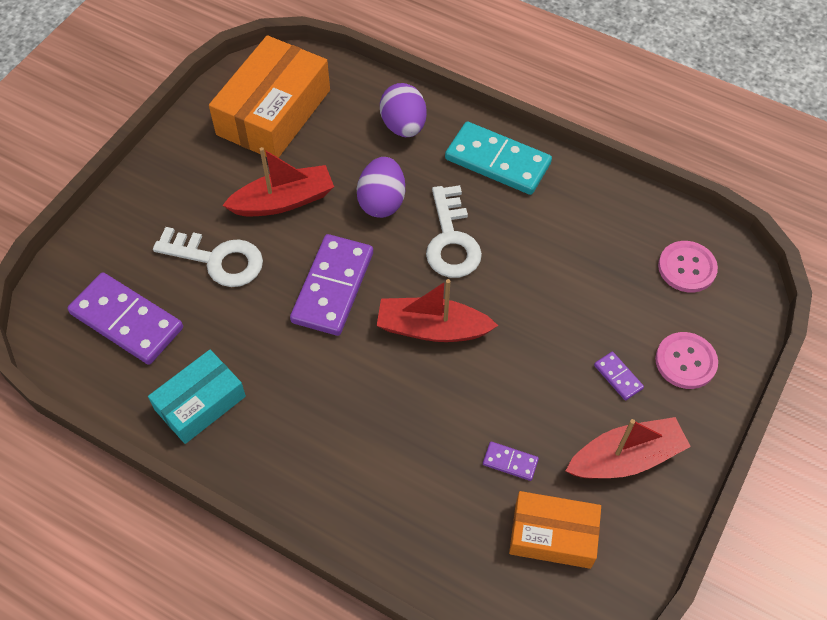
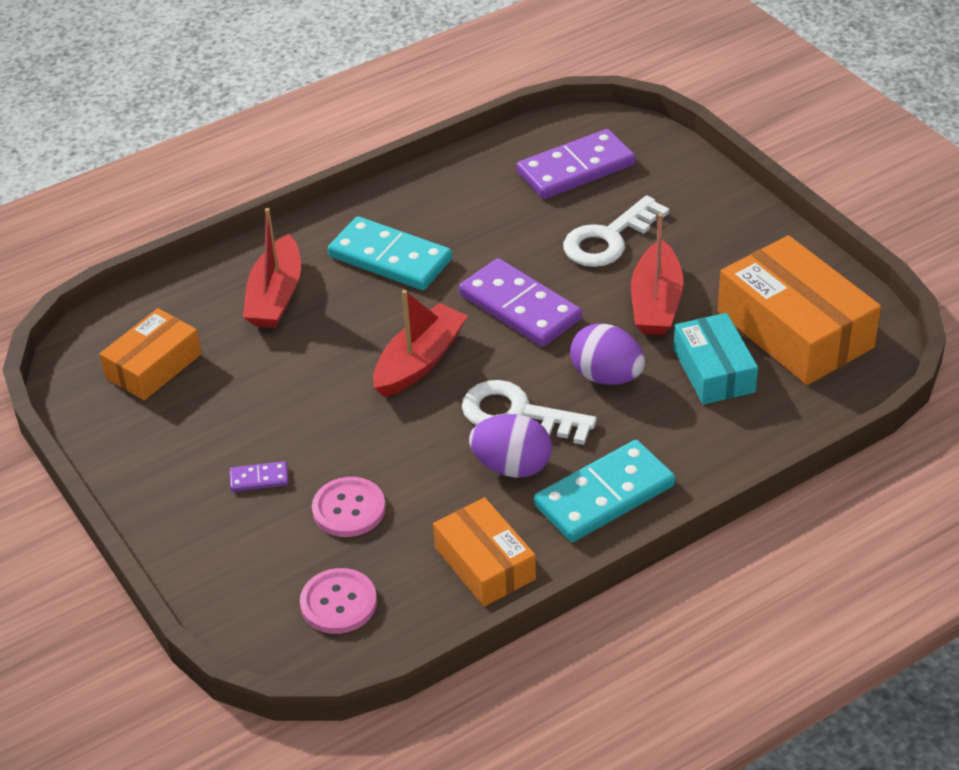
camera: 120 degrees right, 15 degrees down
turquoise box [148,350,246,444] -> turquoise box moved to [673,313,758,405]
purple egg [380,83,427,137] -> purple egg moved to [469,414,552,478]
purple domino [483,442,539,481] -> none
red boat [566,417,691,478] -> red boat moved to [243,208,301,328]
pink button [655,332,718,389] -> pink button moved to [312,477,386,537]
none -> turquoise domino [328,216,452,290]
none -> orange box [433,497,536,607]

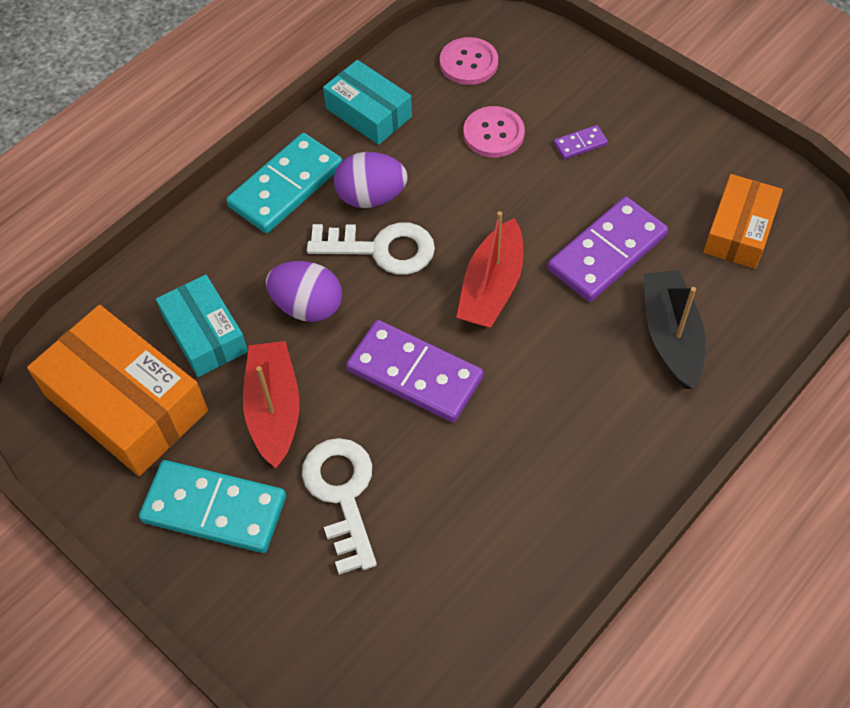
camera: 165 degrees right, 15 degrees up
red boat [243,208,301,328] -> black boat [643,270,706,389]
turquoise domino [328,216,452,290] -> turquoise domino moved to [139,460,286,553]
orange box [433,497,536,607] -> turquoise box [323,60,412,145]
purple domino [516,129,635,199] -> purple domino moved to [548,197,668,302]
white key [563,195,669,267] -> white key turned 45 degrees counterclockwise [302,438,377,575]

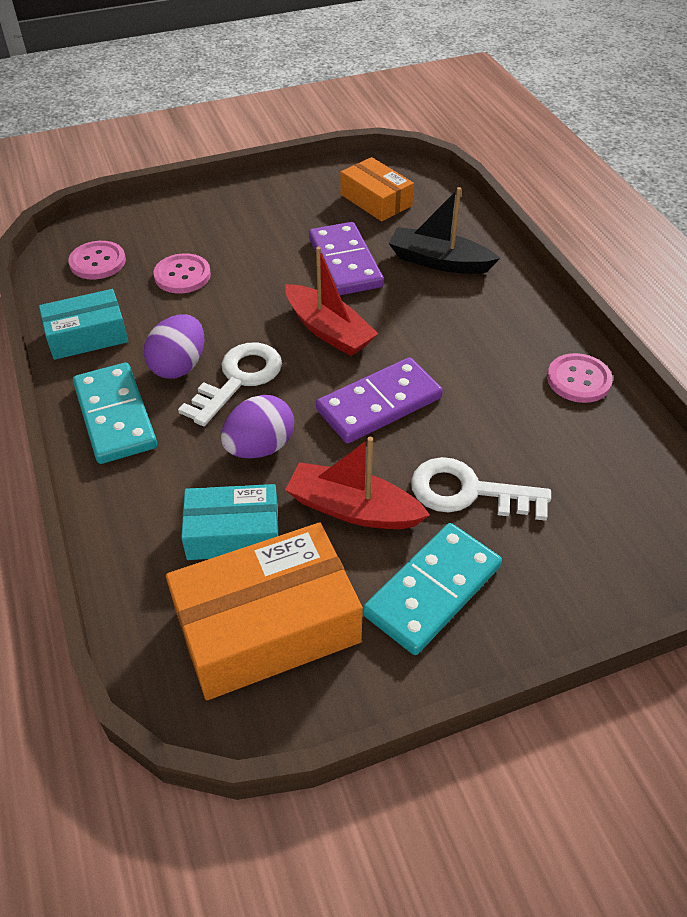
camera: 65 degrees left, 10 degrees down
purple domino [554,125,608,159] -> none
none -> pink button [547,353,613,403]

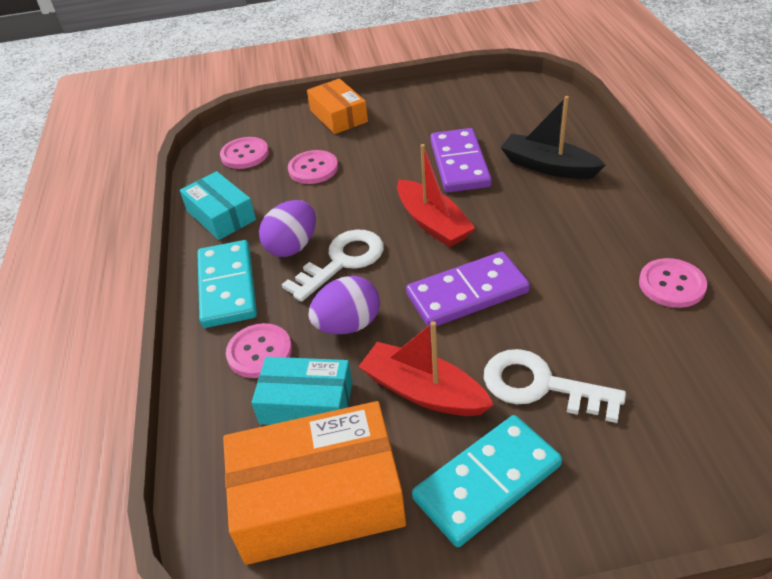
camera: 15 degrees right, 5 degrees down
turquoise box [39,289,128,360] -> turquoise box turned 60 degrees clockwise [180,171,256,240]
orange box [340,157,414,221] -> orange box moved to [307,78,368,134]
none -> pink button [226,323,292,378]

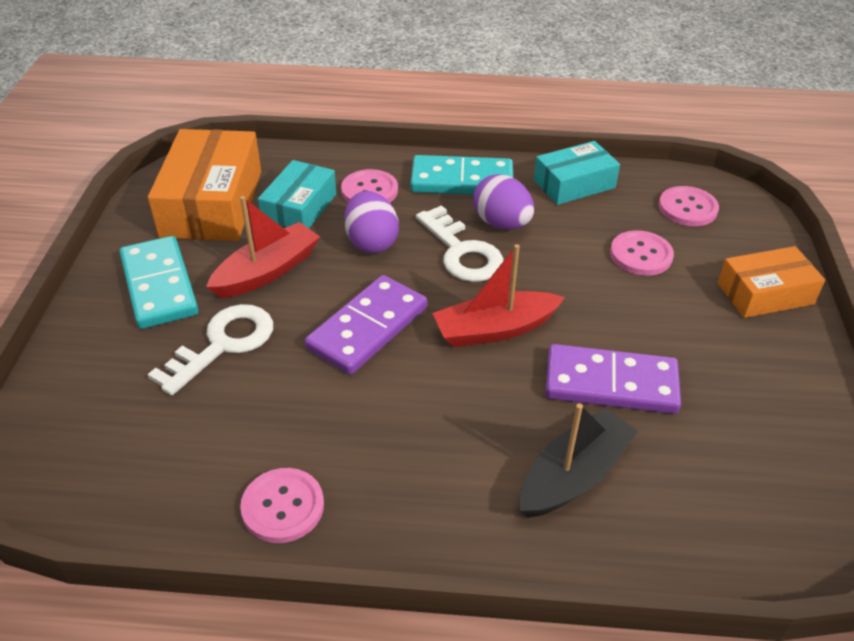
camera: 100 degrees right, 0 degrees up
purple domino [406,252,530,328] -> purple domino turned 45 degrees clockwise [305,275,427,375]

